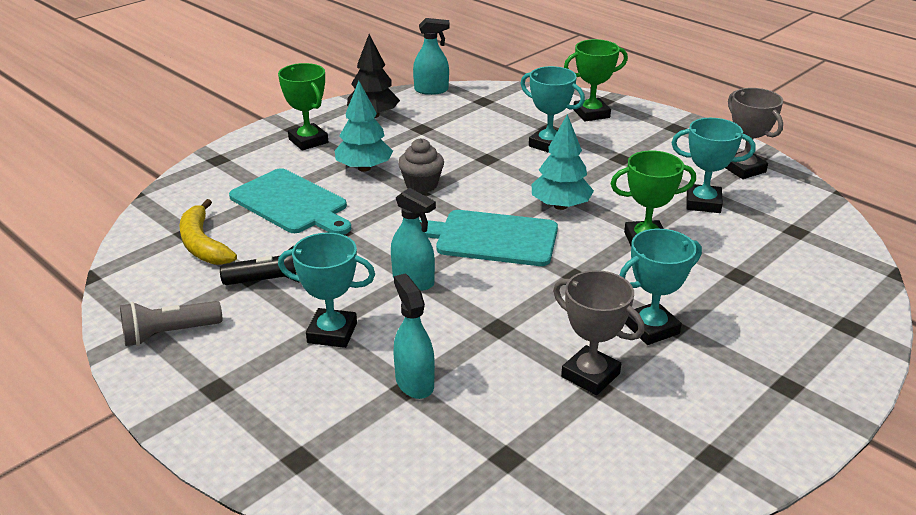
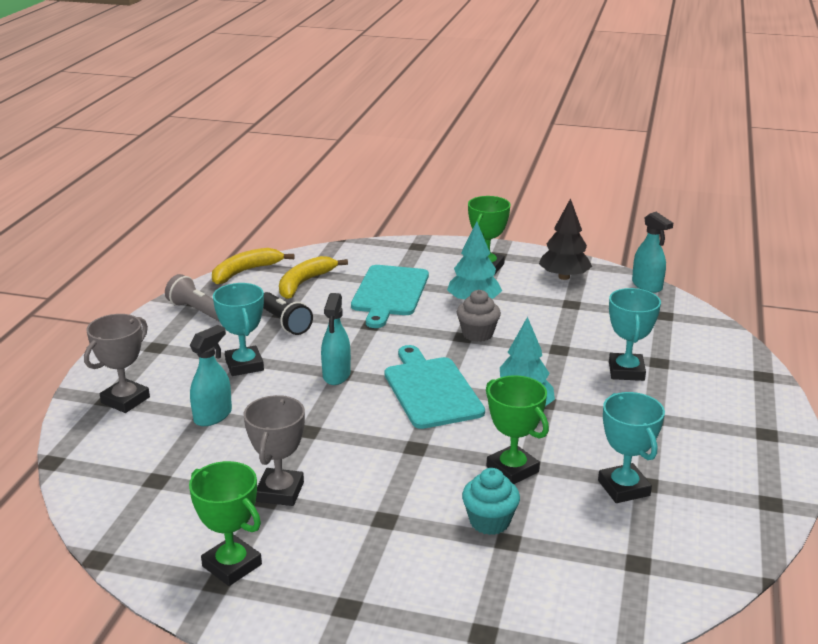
camera: 60 degrees right, 5 degrees down
green trophy [564,39,628,121] -> green trophy moved to [189,461,262,586]
turquoise trophy [619,228,702,345] -> none
grey trophy [725,88,783,179] -> grey trophy moved to [84,314,150,413]
none -> yellow banana [212,248,295,285]
none -> turquoise cupcake [462,468,520,535]

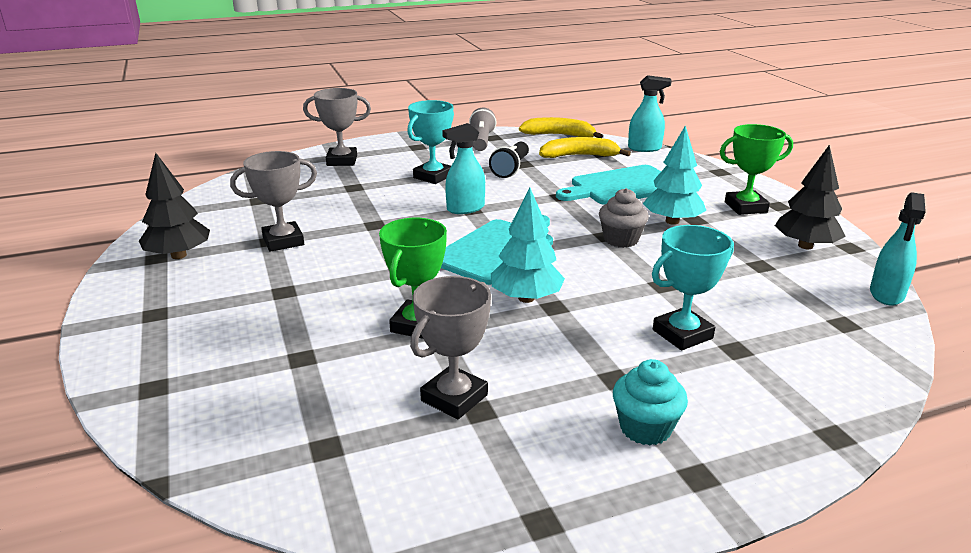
camera: 55 degrees right, 0 degrees up
green trophy [189,461,262,586] -> black tree [139,153,210,259]
turquoise spray bottle [190,325,232,426] -> turquoise spray bottle moved to [628,75,672,152]
turquoise cupcake [462,468,520,535] -> turquoise cupcake moved to [613,359,688,446]
turquoise trophy [598,392,665,503] -> grey trophy [410,276,491,419]

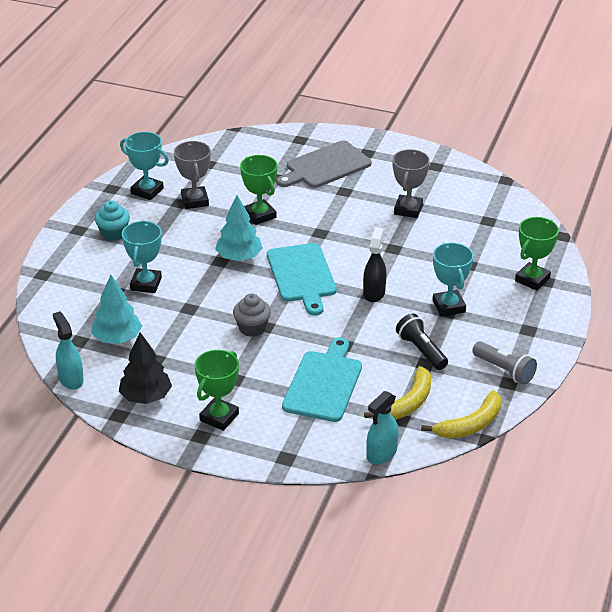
camera: 130 degrees right, 10 degrees up
black tree [139,153,210,259] -> none
grey trophy [303,88,371,166] -> green trophy [515,217,559,291]
turquoise spray bottle [442,123,485,214] -> black spray bottle [363,227,386,302]
turquoise tree [643,125,706,225] -> turquoise tree moved to [92,275,142,344]
none -> turquoise trophy [120,132,169,200]
none -> grey cutting board [277,140,372,188]

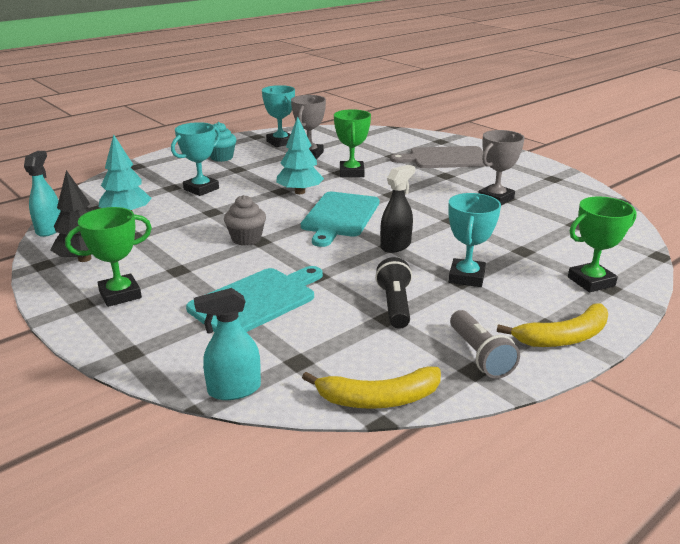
camera: 30 degrees right, 10 degrees down
yellow banana [364,366,431,420] -> yellow banana moved to [497,303,608,347]

